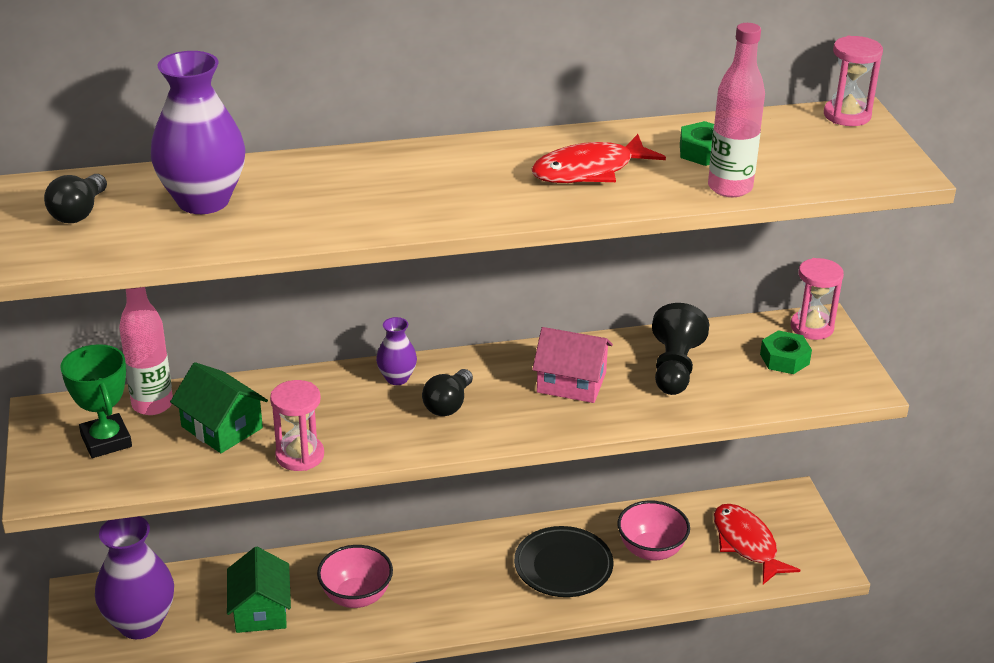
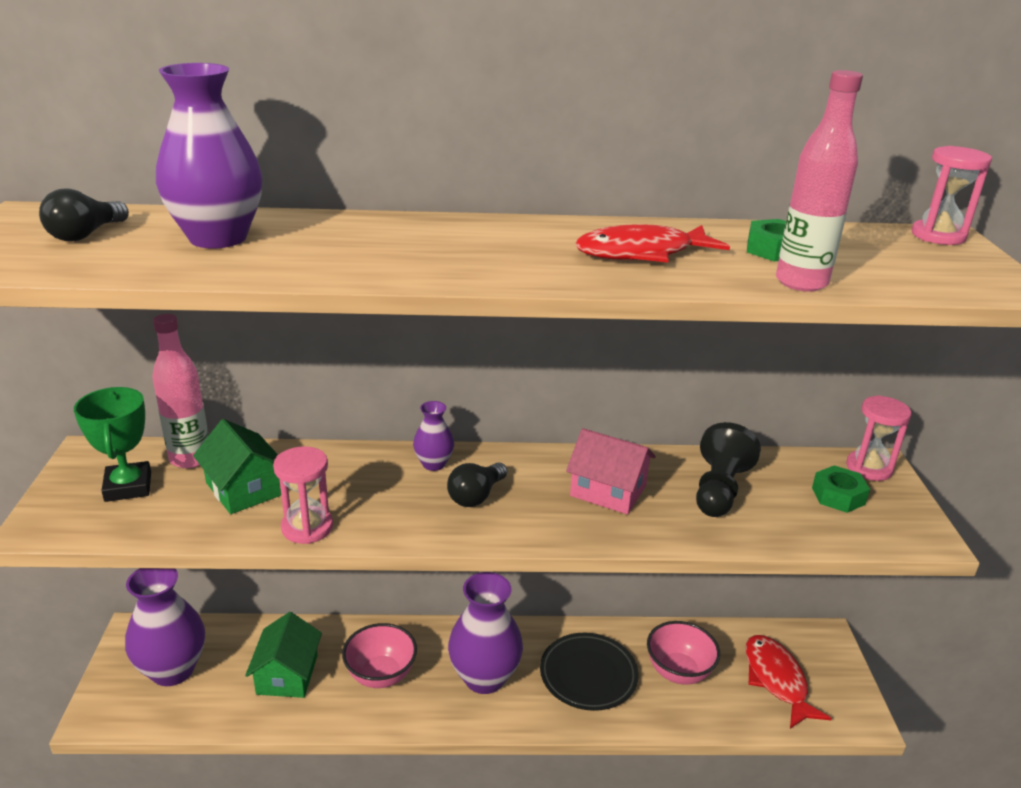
camera: 10 degrees right, 5 degrees down
none -> purple vase [448,572,523,694]

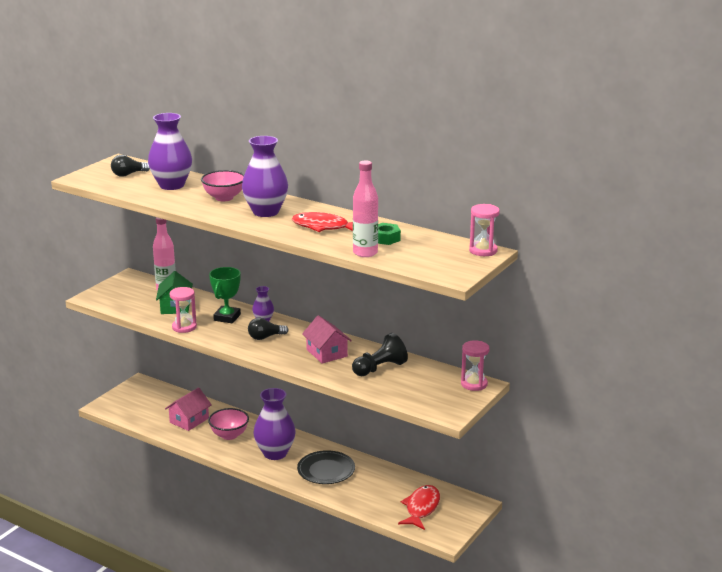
camera: 35 degrees right, 5 degrees down
green trophy [74,387,151,502] -> green trophy moved to [209,267,241,323]
purple vase [125,568,205,686] -> purple vase moved to [242,136,288,217]
green house [245,612,322,698] -> pink house [165,387,212,431]
pink bowl [647,621,720,685] -> pink bowl moved to [201,170,244,201]
green nut [812,466,870,513] -> none

